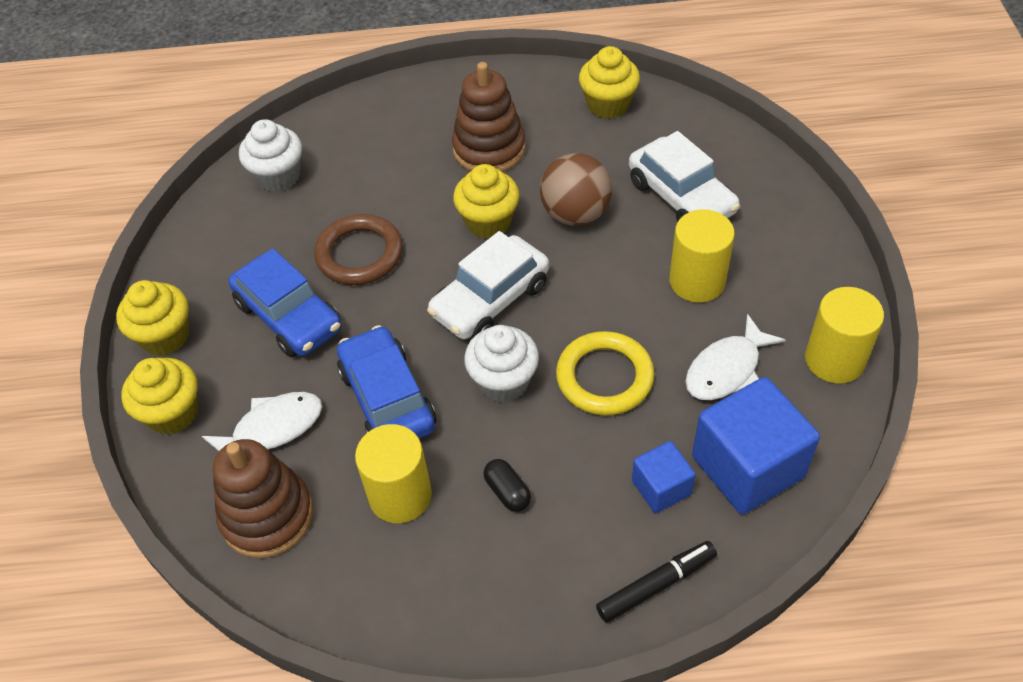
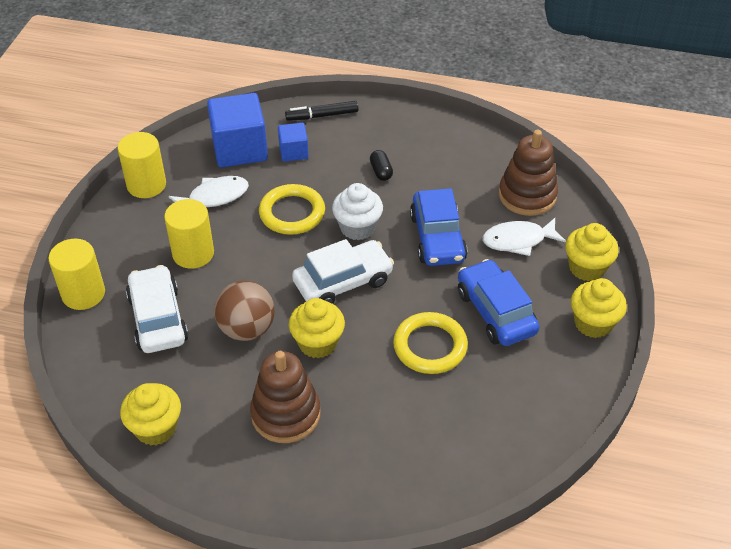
camera: 165 degrees left, 5 degrees down
white cupcake [239,119,302,192] -> none
brown ring [314,214,403,285] -> yellow ring [393,312,468,374]
yellow cylinder [355,424,432,523] -> yellow cylinder moved to [48,239,105,310]

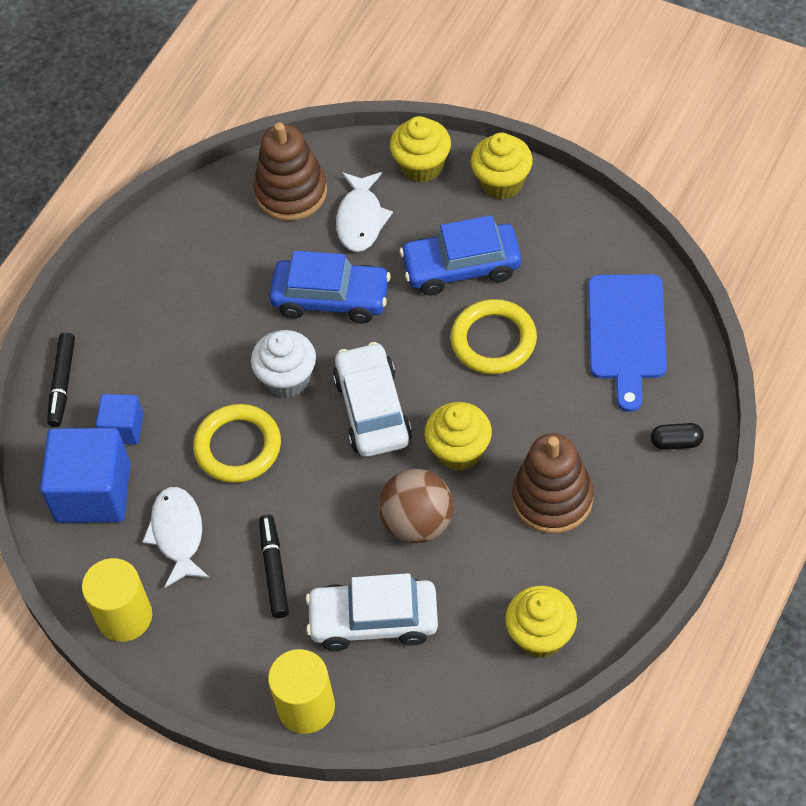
camera: 70 degrees left, 10 degrees up
yellow cylinder [164,199,214,269] -> black marker [259,514,289,618]
black capsule [370,150,393,181] -> black capsule moved to [651,423,704,450]
none -> blue cutting board [588,274,667,412]

